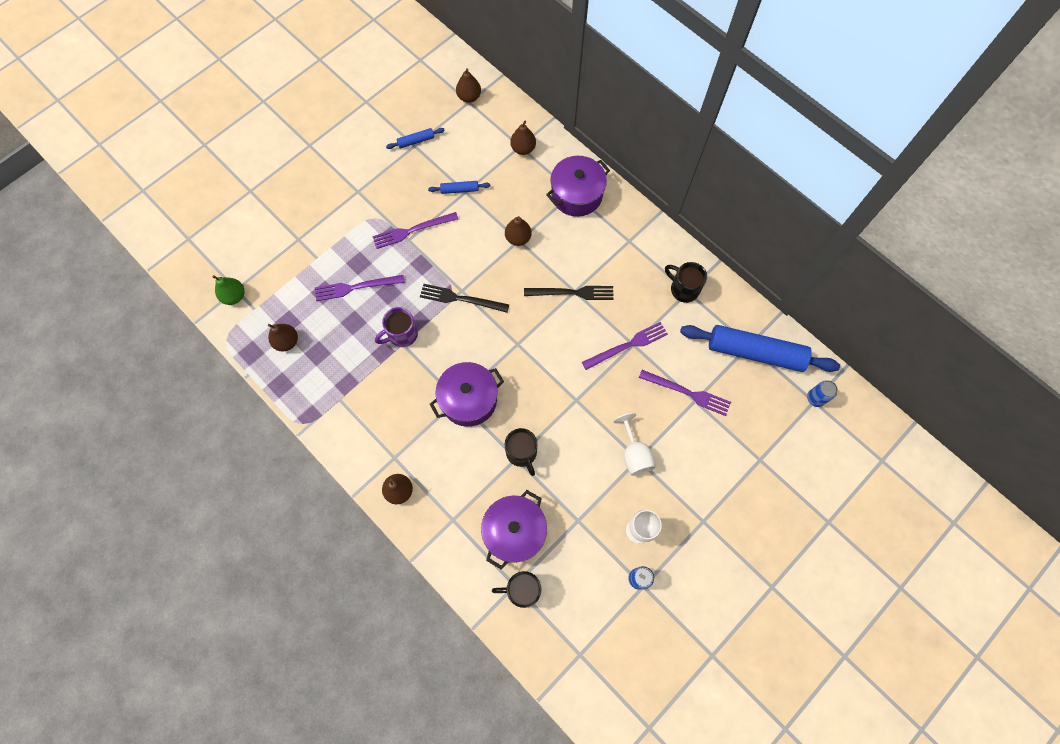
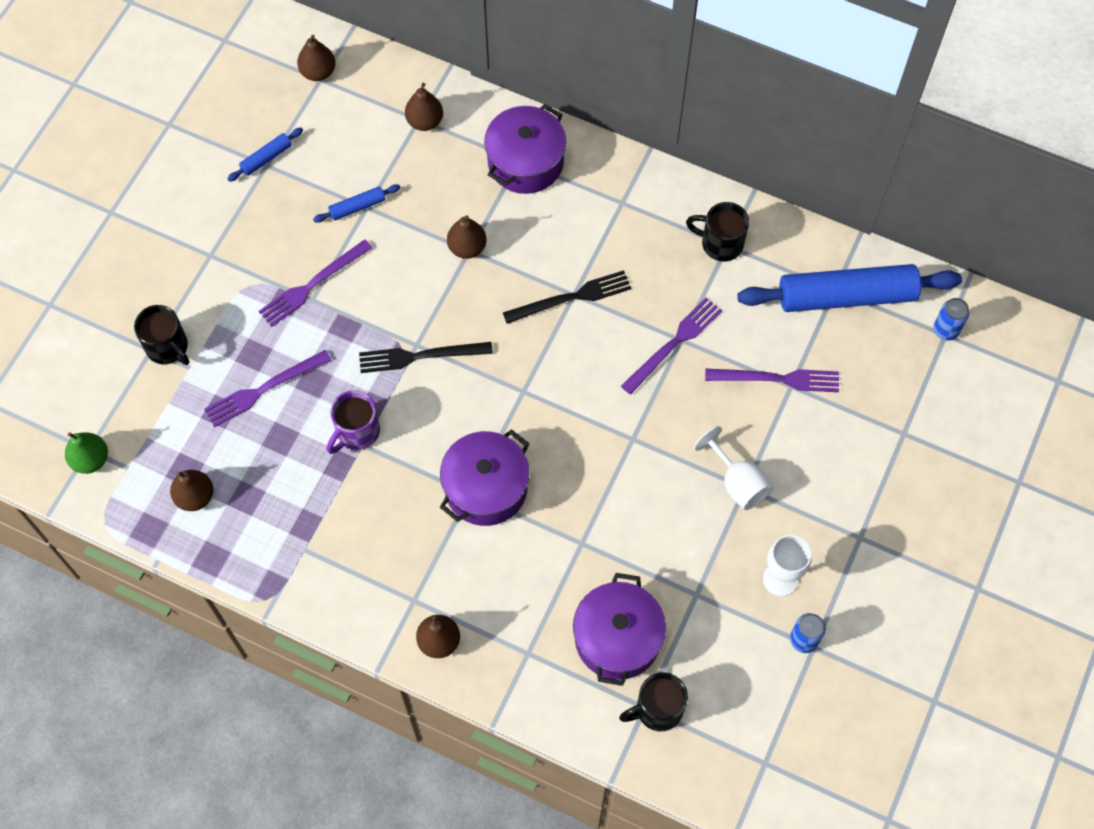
camera: 20 degrees left, 5 degrees down
black mug [505,428,537,476] -> black mug moved to [134,305,189,365]

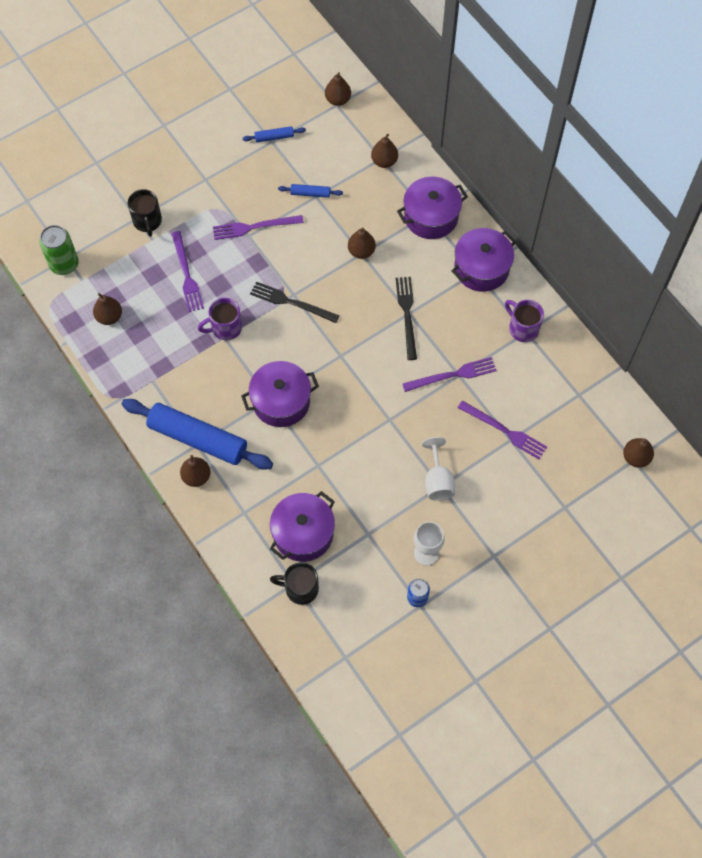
camera: 30 degrees right, 0 degrees up
green pear [65,432,108,474] -> green can [39,225,79,275]
purple fork [204,350,331,427] -> purple fork turned 105 degrees counterclockwise [171,231,204,312]
black fork [503,270,631,324] -> black fork turned 105 degrees counterclockwise [396,277,417,360]
black mug [686,202,749,262] -> purple mug [505,300,544,342]
blue rolling pin [737,264,962,312] -> blue rolling pin moved to [122,399,273,470]
blue can [933,298,970,341] -> brown pear [623,438,654,468]
none -> purple pot [451,228,516,292]

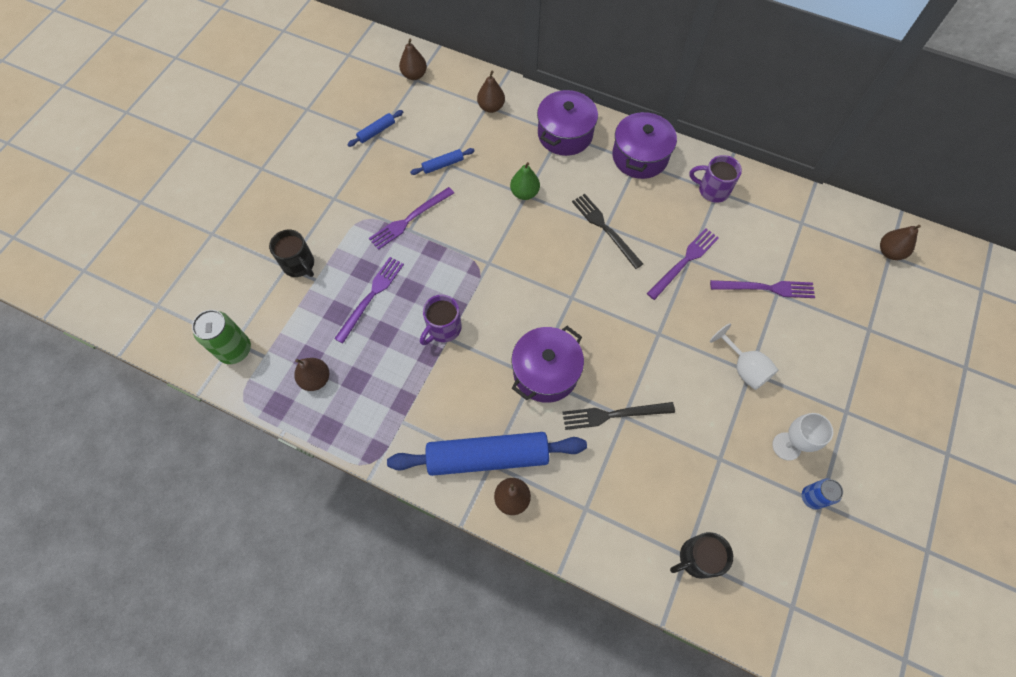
camera: 30 degrees left, 0 degrees up
purple fork [171,231,204,312] -> purple fork turned 105 degrees counterclockwise [334,257,404,344]
black fork [250,281,340,323] -> black fork moved to [563,402,675,430]
purple pot [270,491,335,562] -> none
brown pear [348,228,376,259] -> green pear [510,162,540,200]

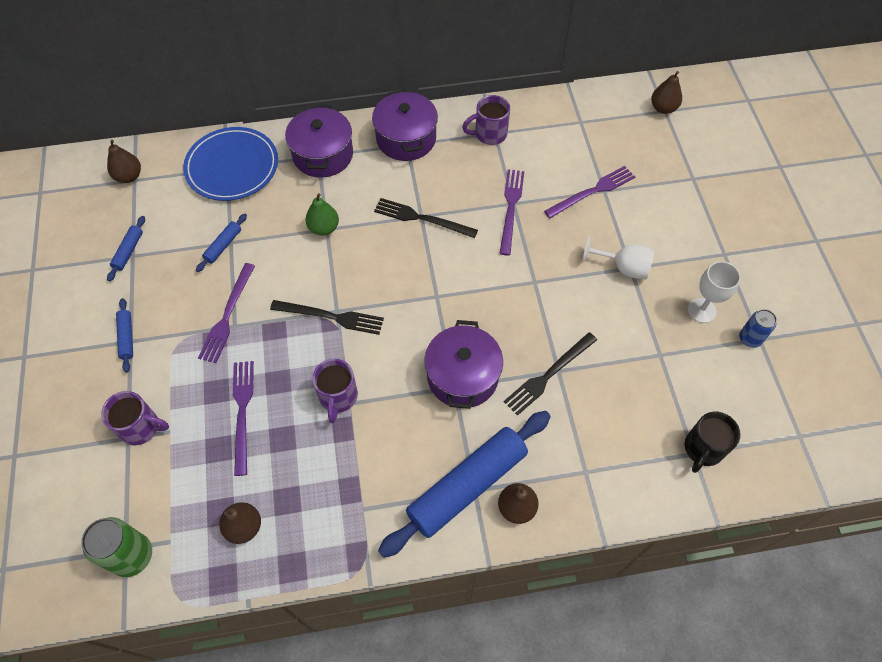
camera: 35 degrees left, 5 degrees down
black mug [269,230,314,277] -> purple mug [101,391,169,445]
brown pear [477,70,505,113] -> blue plate [183,127,278,201]
none -> blue rolling pin [116,298,133,373]
none -> black fork [270,300,384,335]

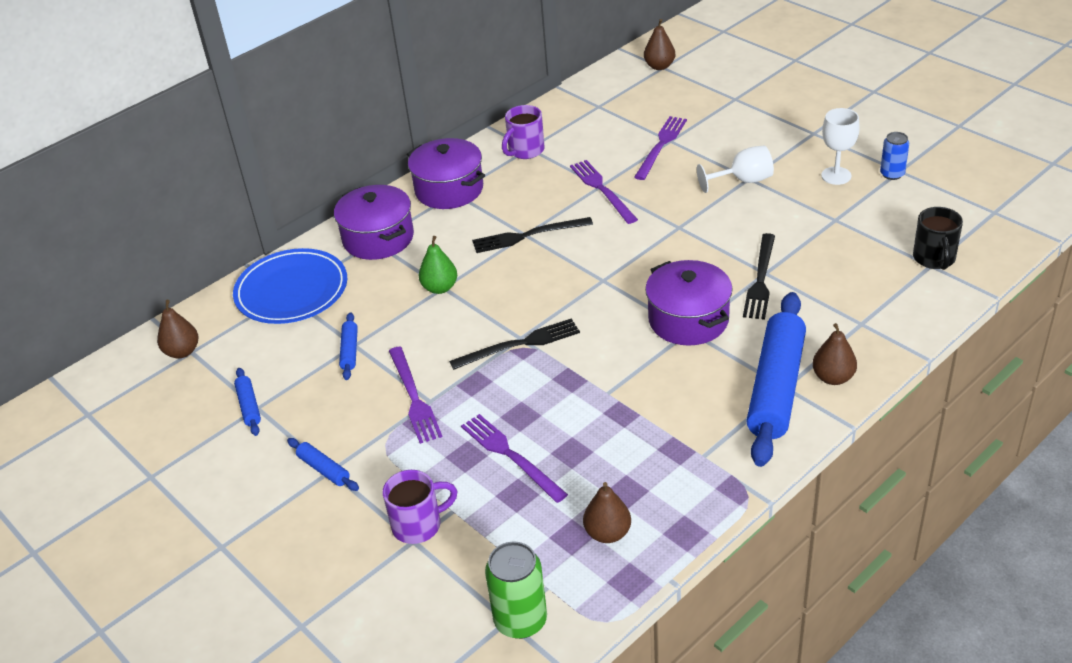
camera: 30 degrees left, 20 degrees down
purple mug [312,359,358,423] -> none

